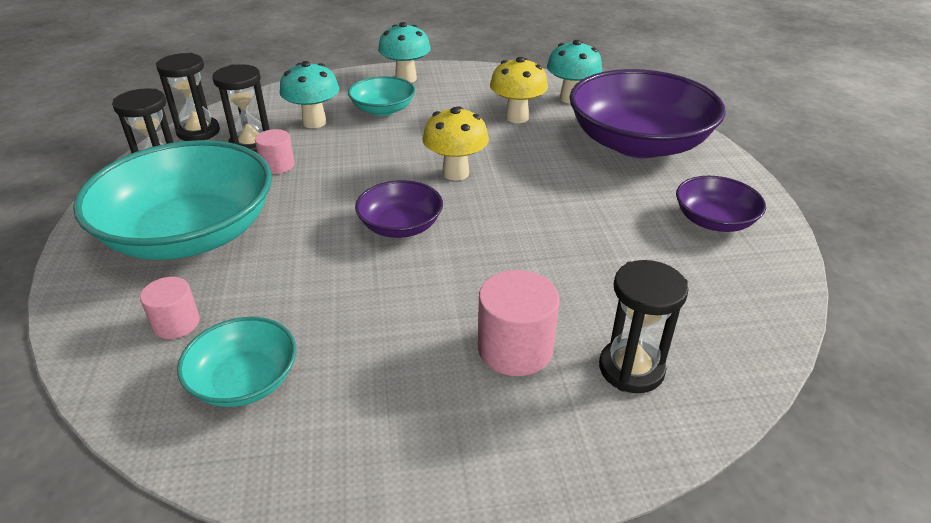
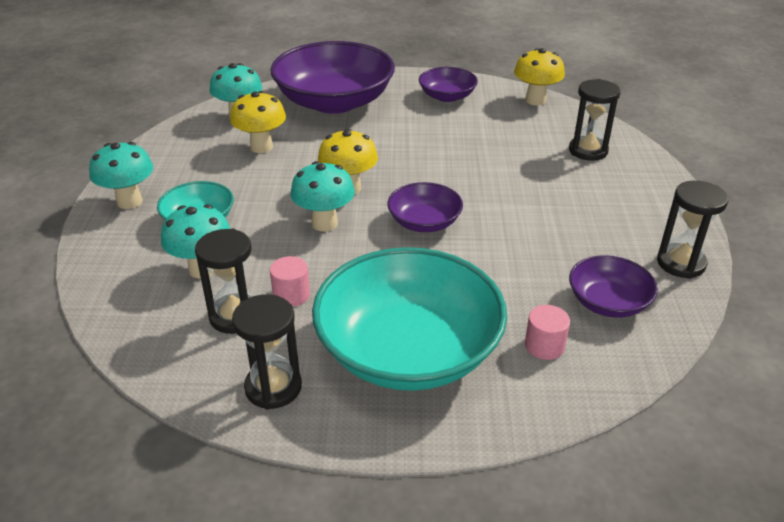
camera: 80 degrees left, 0 degrees up
black hourglass [156,53,220,141] -> black hourglass moved to [657,181,728,279]
turquoise bowl [177,317,296,407] -> purple bowl [569,255,658,318]
pink cylinder [478,270,560,376] -> none
none -> turquoise mushroom [290,161,355,232]
none -> yellow mushroom [514,48,565,105]

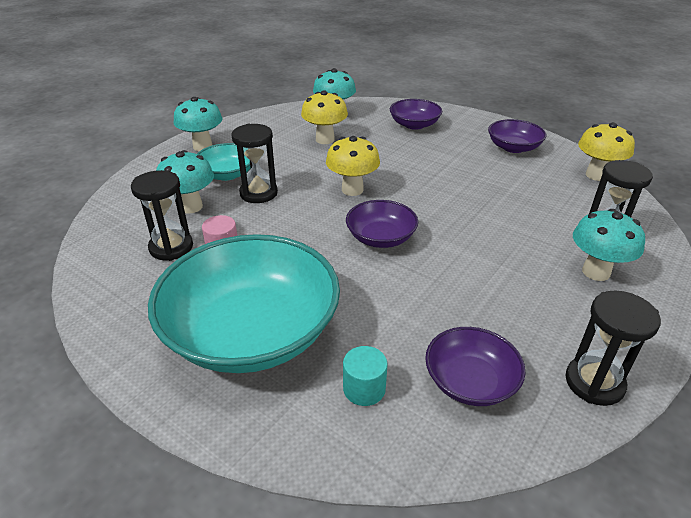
camera: 35 degrees right, 0 degrees up
black hourglass [232,294,302,410] -> black hourglass moved to [231,124,278,203]
purple bowl [270,41,395,114] -> purple bowl [390,99,442,130], size x0.49
turquoise mushroom [290,161,355,232] -> turquoise mushroom moved to [573,209,645,281]
pink cylinder [525,305,570,360] -> turquoise cylinder [343,346,388,406]

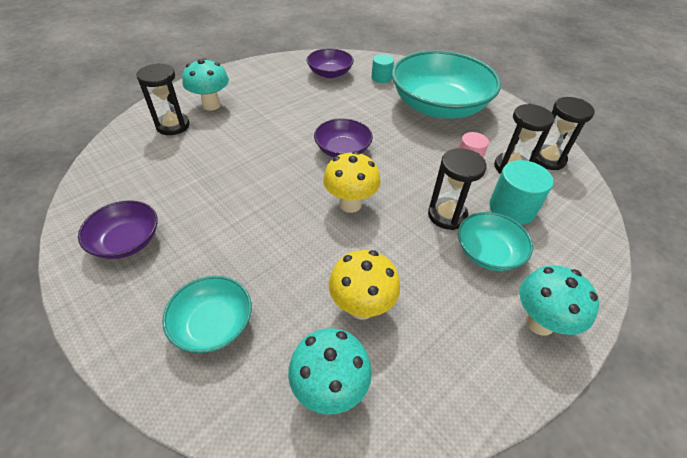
camera: 170 degrees left, 10 degrees up
turquoise mushroom [156,150,214,214] -> turquoise cylinder [489,160,553,225]
purple bowl [390,99,442,130] -> turquoise bowl [162,276,252,353]
black hourglass [565,291,661,406] -> black hourglass moved to [531,97,595,170]
yellow mushroom [578,123,635,181] -> none

